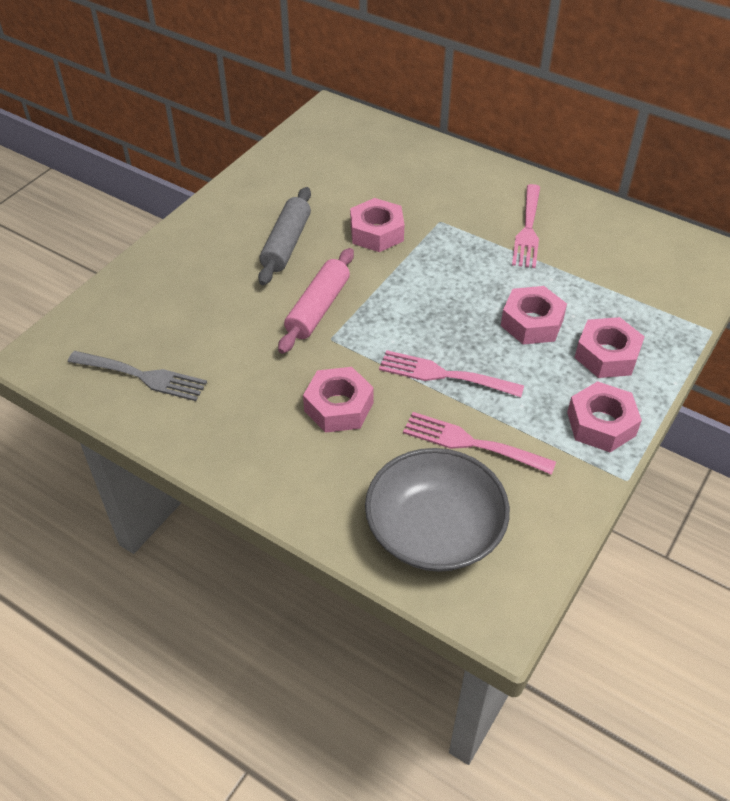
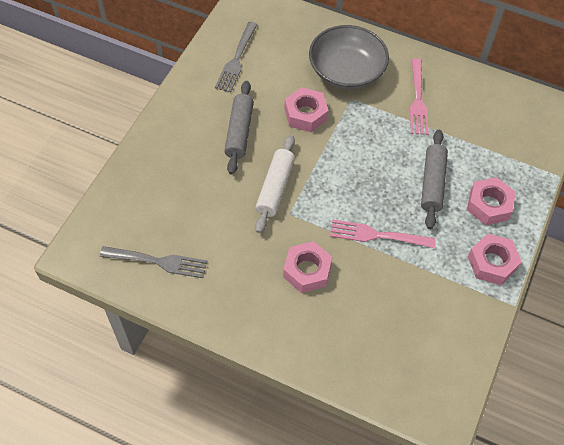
camera: 10 degrees left, 10 degrees up
pink rolling pin [278,248,354,354] -> white rolling pin [255,135,295,233]
grey bowl [365,448,510,572] -> grey bowl moved to [309,25,389,89]
pink fork [403,412,556,475] -> none
pink nut [501,286,567,344] -> grey rolling pin [421,130,448,229]
none -> grey fork [215,22,258,93]

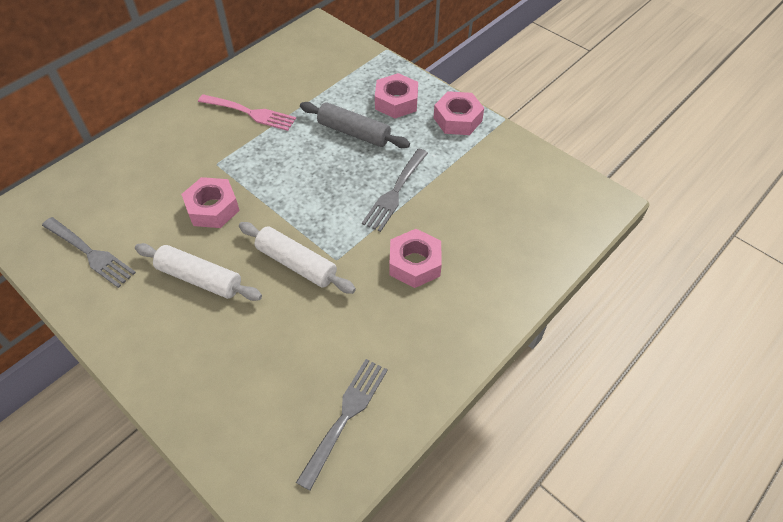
camera: 70 degrees left, 5 degrees down
grey rolling pin [224,81,254,174] -> white rolling pin [135,243,262,301]
grey bowl [309,25,389,89] -> none
pink fork [330,220,436,248] -> grey fork [362,149,428,232]

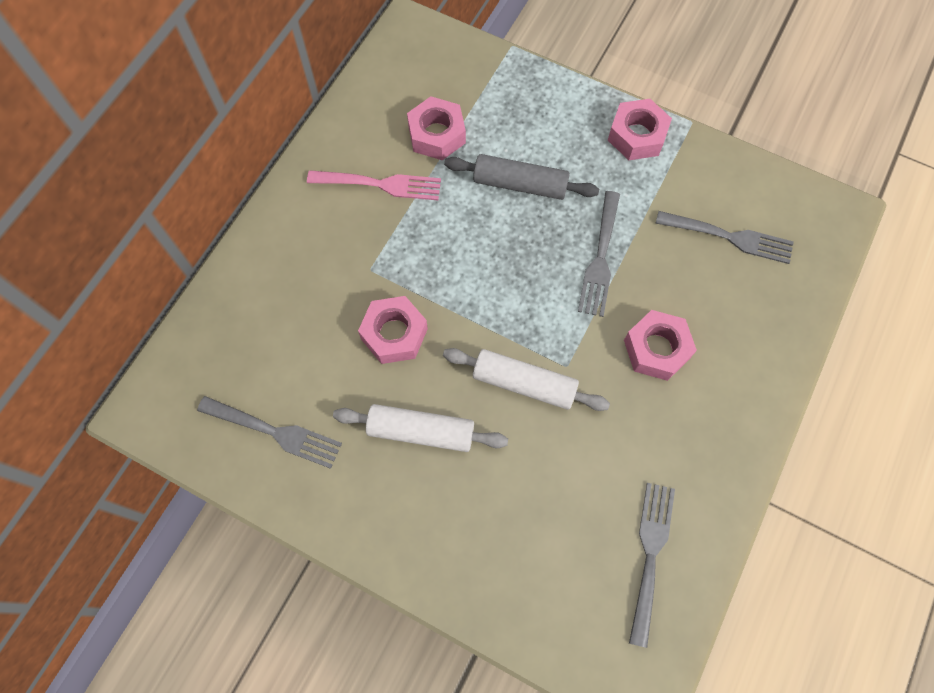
camera: 15 degrees left, 15 degrees up
pink nut [375,73,418,118] -> pink nut moved to [407,96,466,160]
none -> grey fork [655,211,794,264]

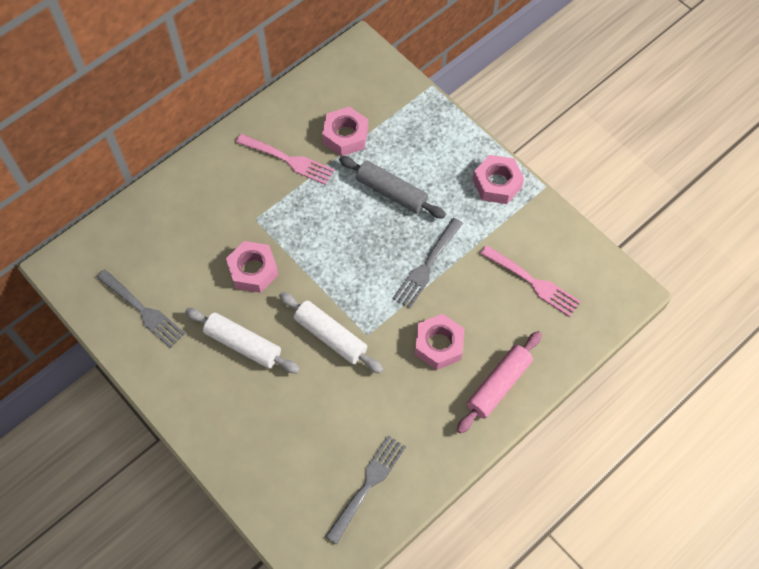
camera: 20 degrees right, 5 degrees down
grey fork [655,211,794,264] -> pink fork [480,245,581,317]
none -> pink rolling pin [457,331,542,434]

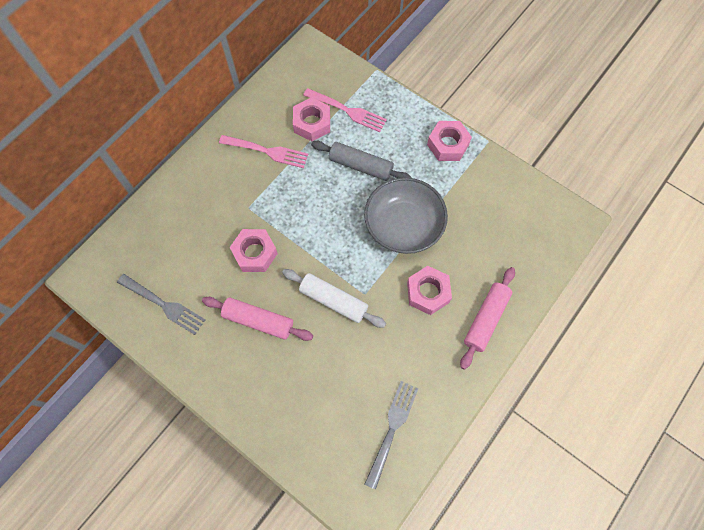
camera: 10 degrees left, 5 degrees up
white rolling pin [185,308,300,373] -> pink rolling pin [202,297,313,341]
grey fork [393,218,463,309] -> grey bowl [364,178,448,254]
pink fork [480,245,581,317] -> pink fork moved to [303,88,387,132]

